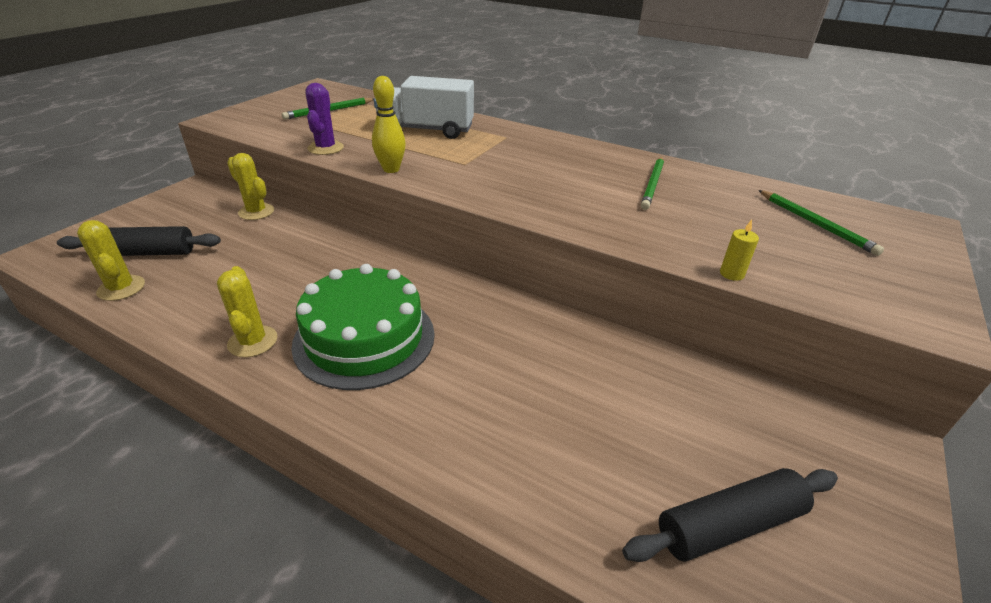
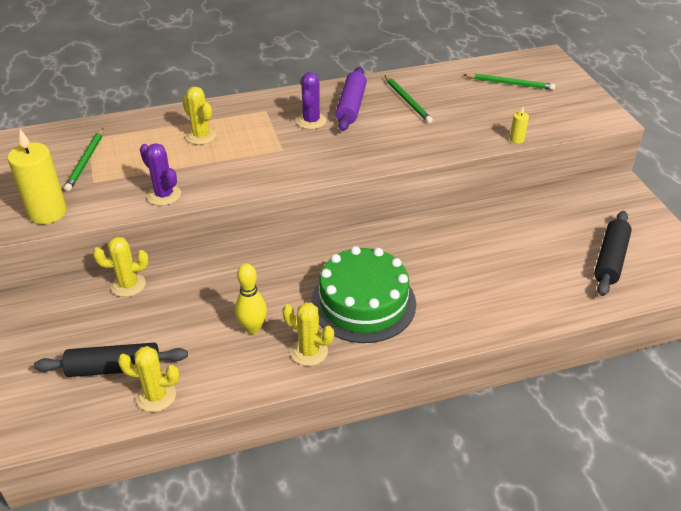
camera: 45 degrees left, 5 degrees up
black rolling pin [57,226,221,256] -> black rolling pin turned 45 degrees clockwise [34,343,188,377]
yellow bowling pin [372,76,406,173] -> yellow bowling pin moved to [235,264,267,334]
white truck [374,76,474,139] -> yellow cactus [182,87,217,145]
none -> yellow candle [8,129,67,224]
none -> purple cactus [296,72,326,129]
none -> purple rolling pin [336,67,367,131]

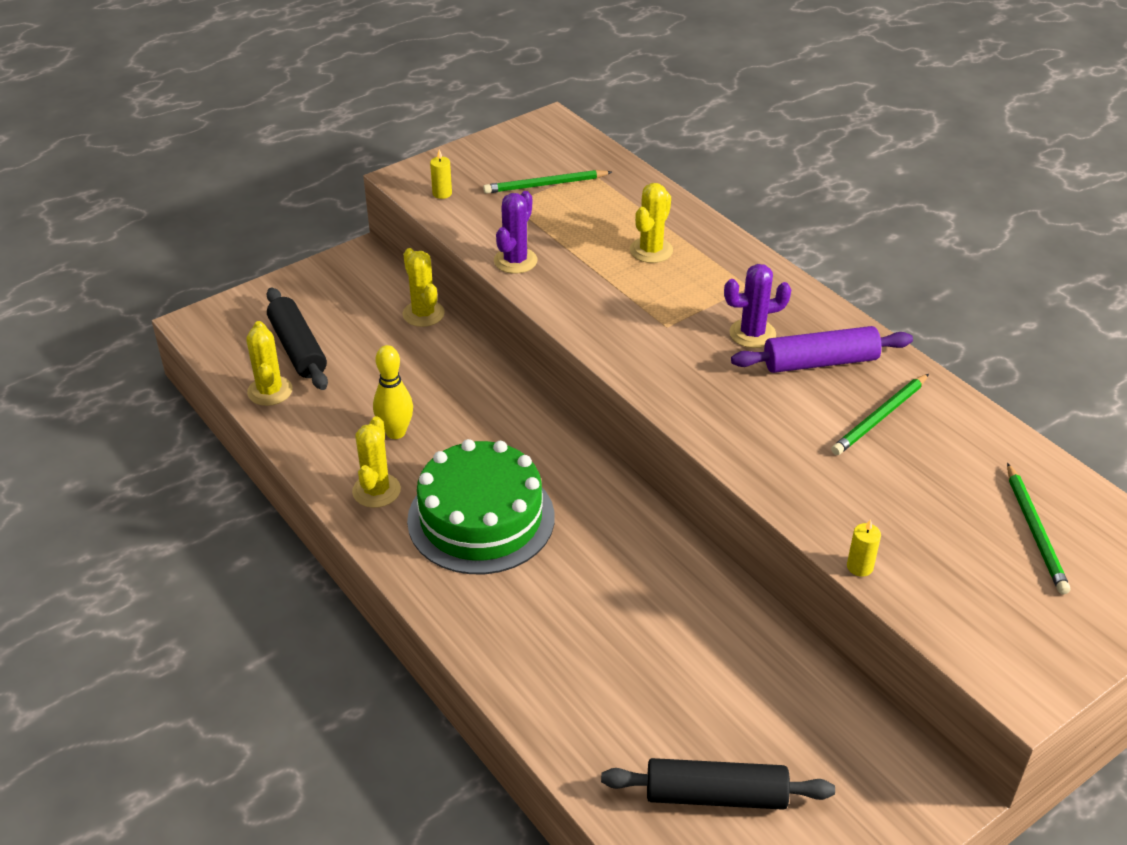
camera: 70 degrees right, 0 degrees up
yellow candle [8,129,67,224] -> yellow candle [430,149,452,199], size x0.44

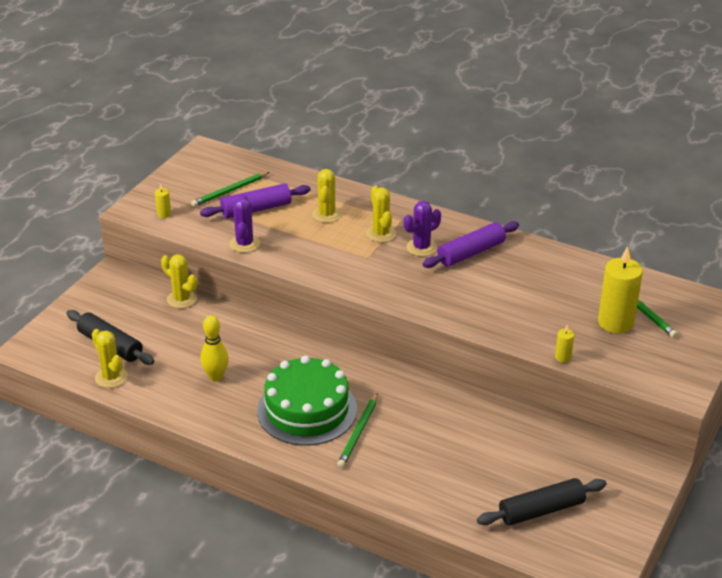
camera: 25 degrees left, 5 degrees down
yellow cactus [352,416,401,508] -> yellow cactus moved to [366,186,396,242]
green pencil [831,374,929,455] -> green pencil moved to [337,393,378,468]
none -> purple rolling pin [200,183,311,218]
none -> yellow candle [598,246,643,334]

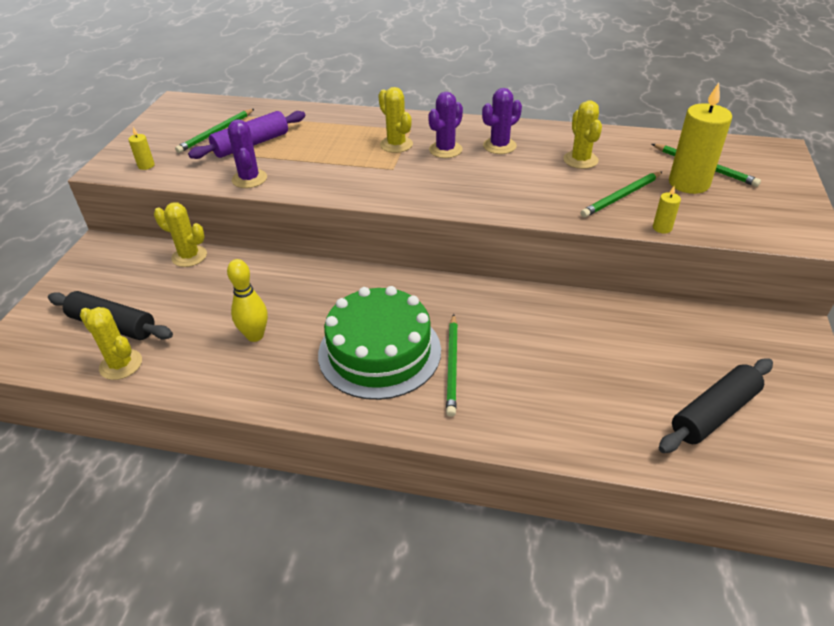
camera: 15 degrees left, 5 degrees up
yellow cactus [312,169,342,223] -> yellow cactus moved to [563,100,602,169]
purple rolling pin [423,221,519,268] -> purple cactus [482,88,522,154]
none -> green pencil [581,171,663,217]

